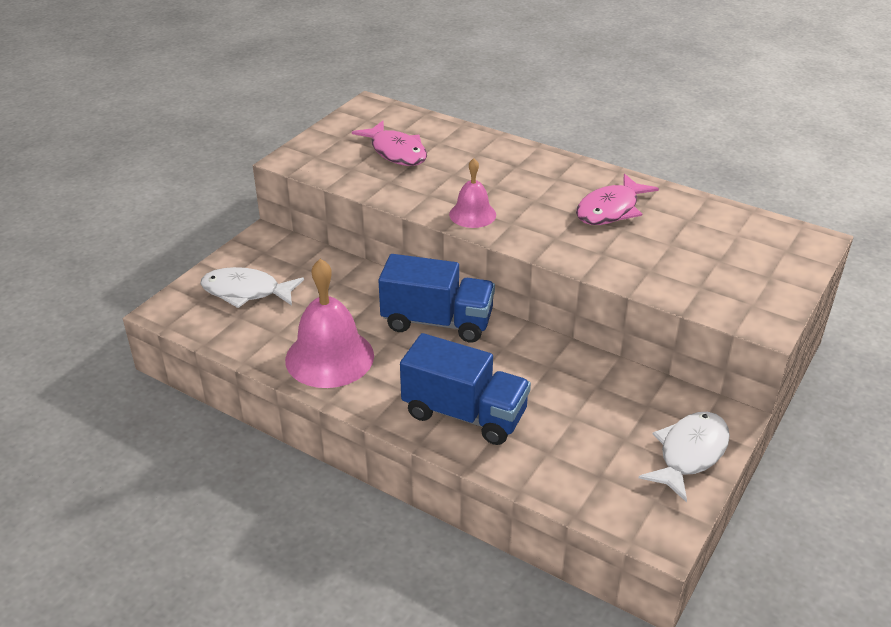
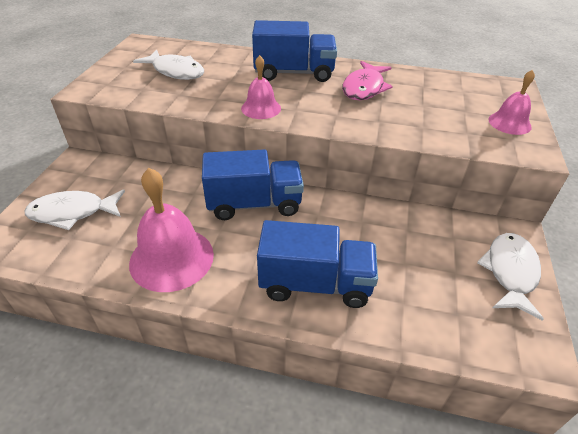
camera: 20 degrees left, 5 degrees up
pink fish [352,121,427,166] -> white fish [133,49,204,80]
none -> blue truck [252,20,337,82]
none -> pink bell [488,70,535,135]

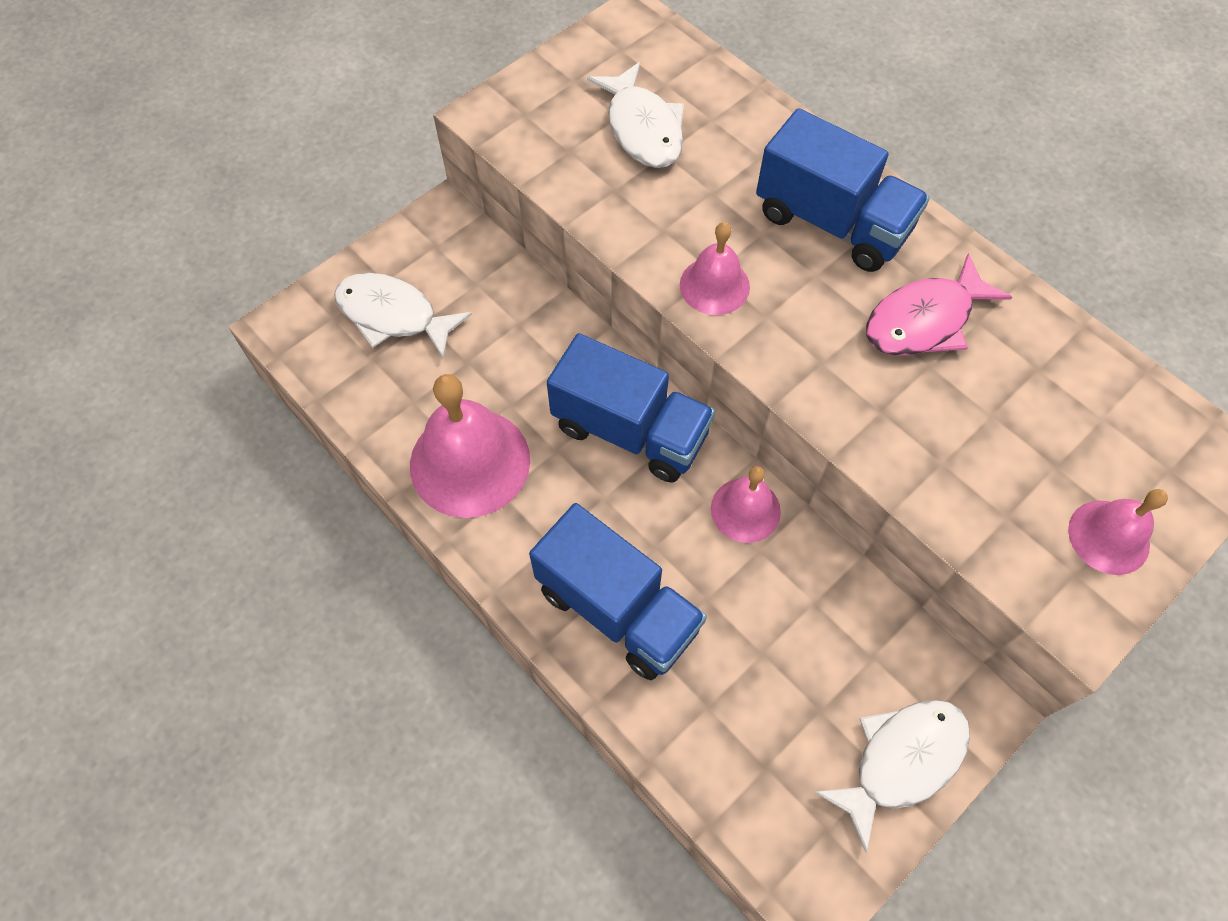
camera: 35 degrees right, 20 degrees up
none -> pink bell [711,466,781,543]

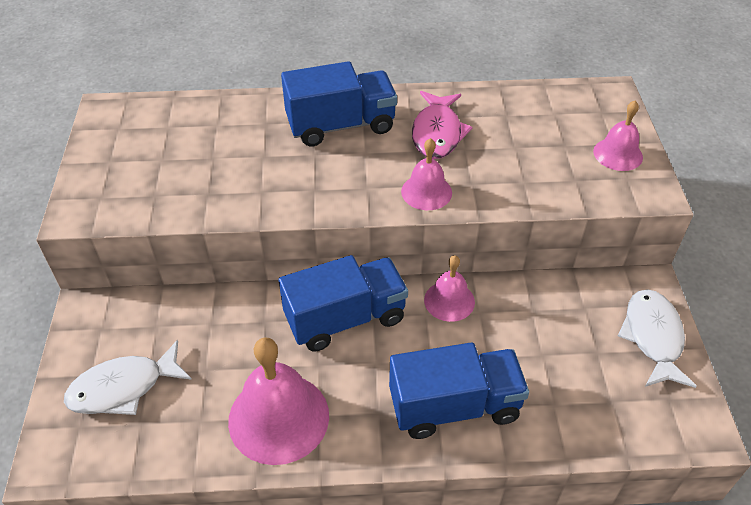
camera: 50 degrees left, 15 degrees down
white fish [587,62,684,168] -> none
pink bell [680,222,750,315] -> pink bell moved to [401,138,452,210]

